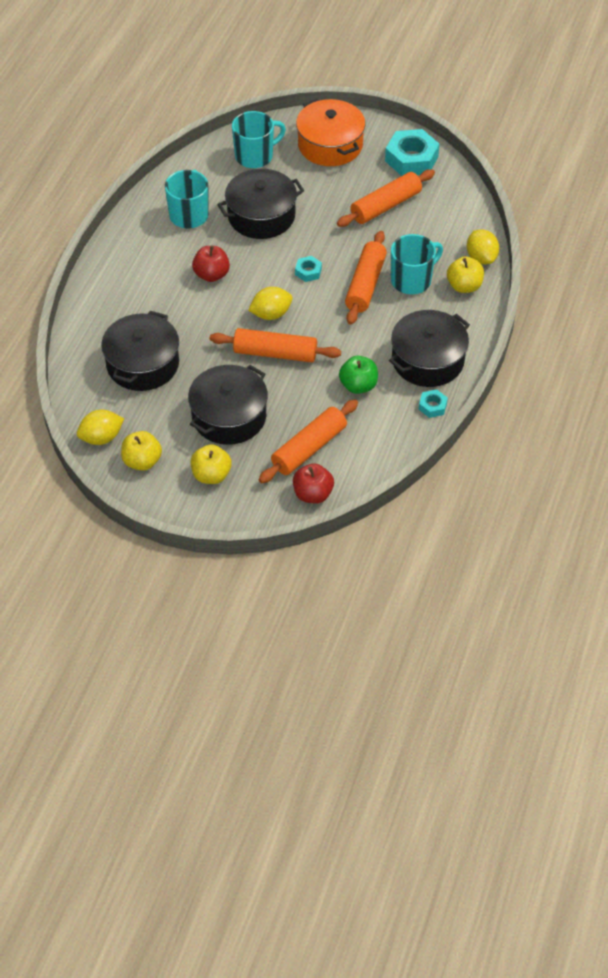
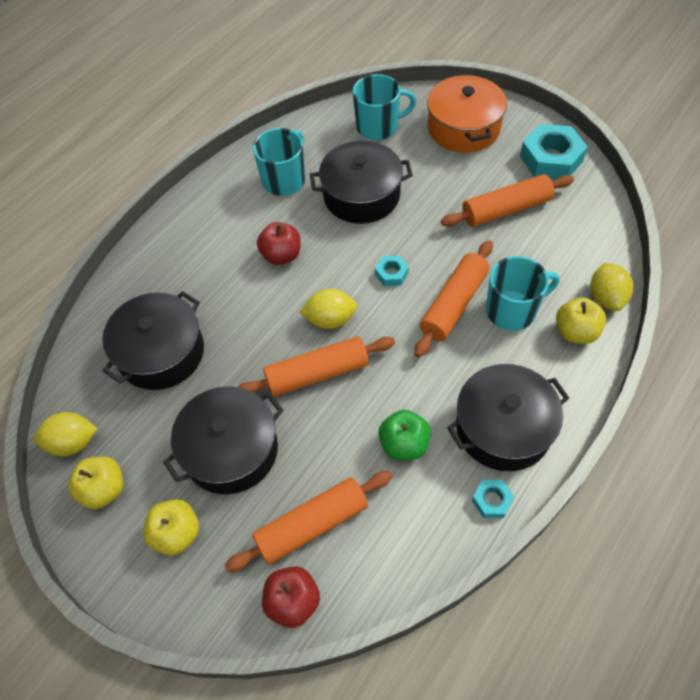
camera: 20 degrees right, 5 degrees up
orange rolling pin [210,328,341,362] -> orange rolling pin turned 45 degrees counterclockwise [238,336,395,397]

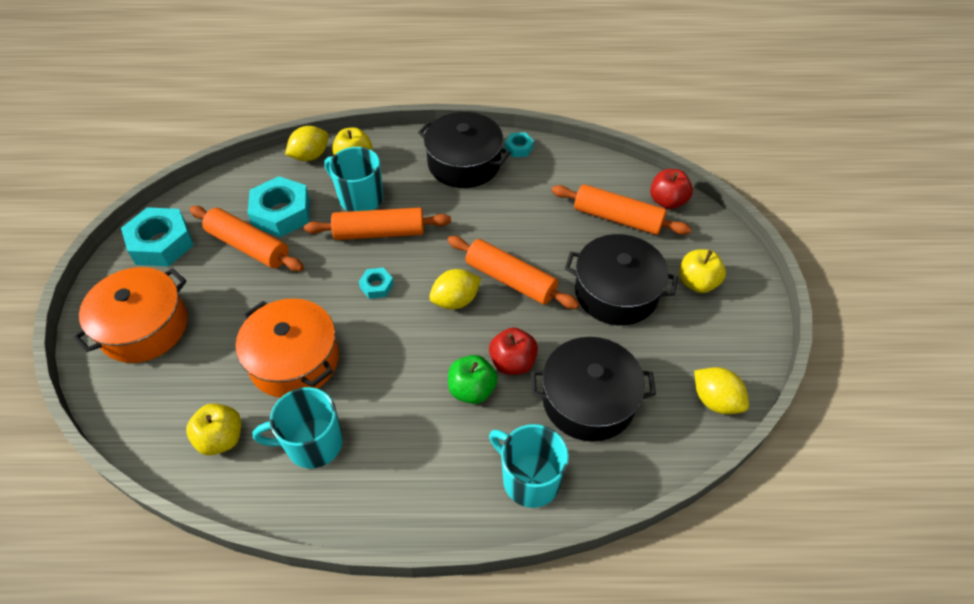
camera: 130 degrees left, 5 degrees down
yellow apple [68,457,124,509] -> yellow apple moved to [186,403,241,455]
red apple [257,222,300,265] -> red apple moved to [489,328,538,375]
yellow lemon [299,289,357,329] -> yellow lemon turned 75 degrees counterclockwise [429,269,481,309]
black pot [310,140,413,224] -> orange pot [236,298,339,398]
turquoise mug [353,74,416,140] -> turquoise mug moved to [489,424,569,508]
green apple [378,410,431,461] -> green apple moved to [448,355,498,404]
none -> turquoise nut [247,176,310,237]

